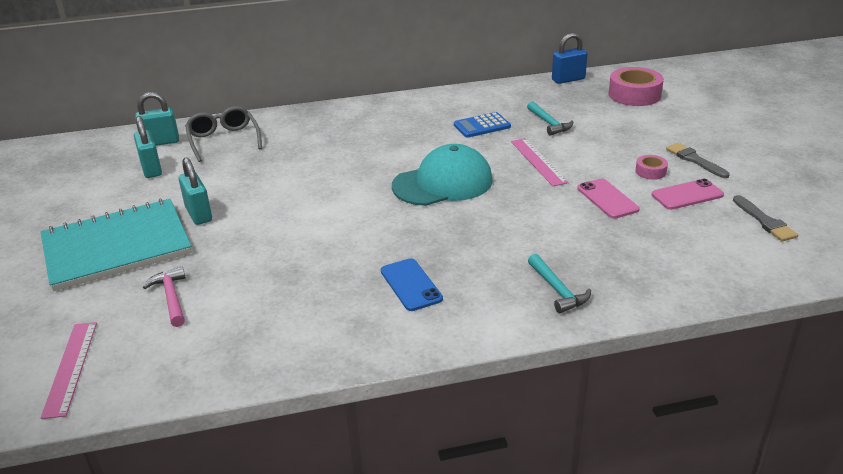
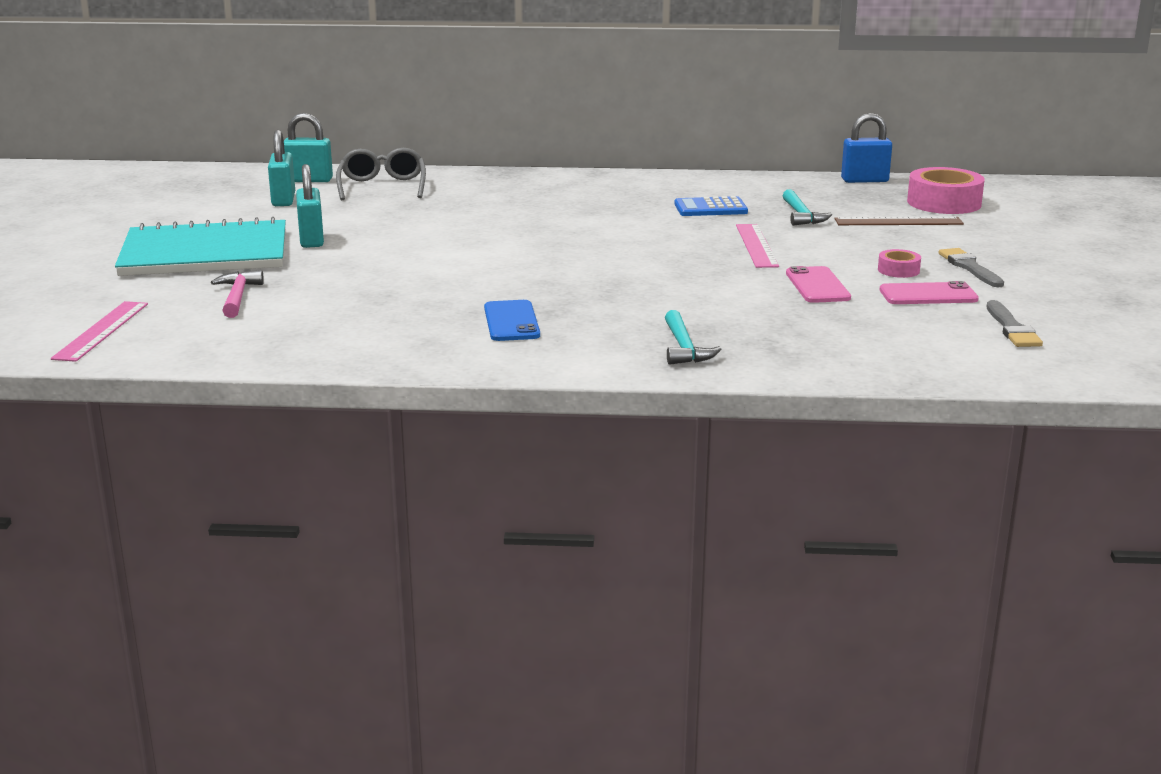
camera: 15 degrees right, 10 degrees down
turquoise cap [392,144,493,206] -> none
none -> brown ruler [834,217,964,225]

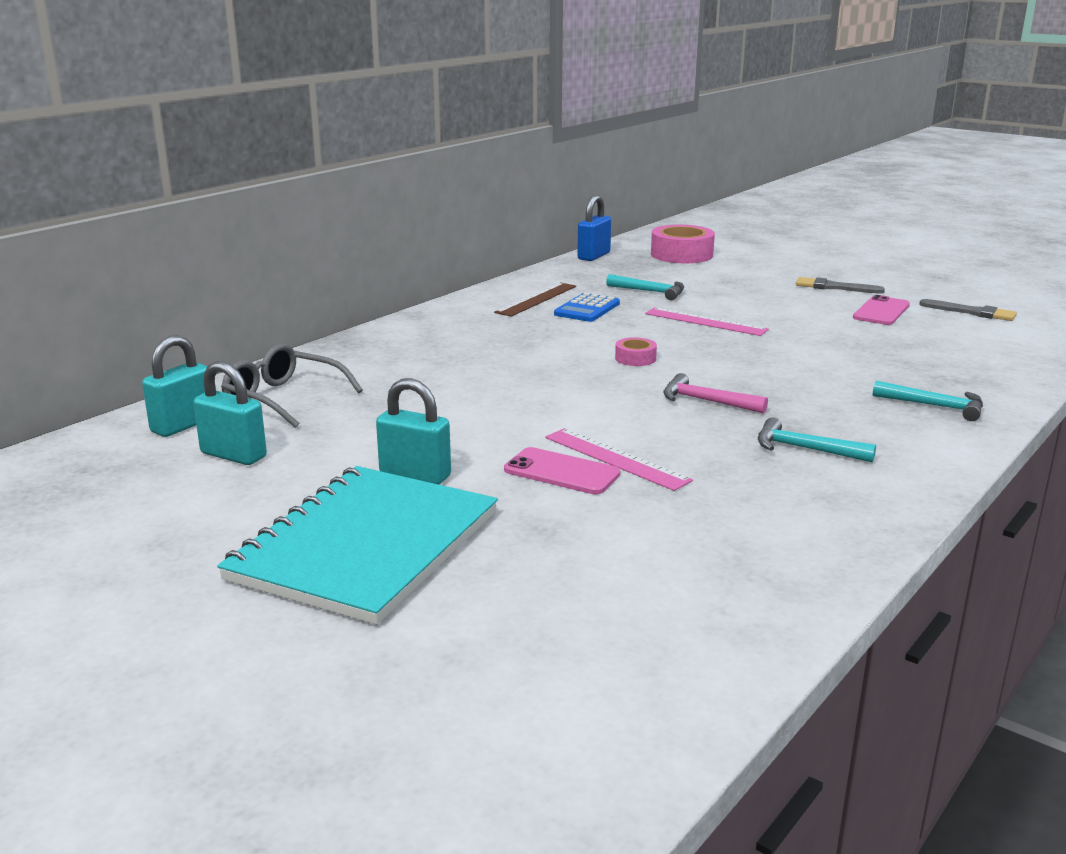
camera: 55 degrees left, 0 degrees up
pink ruler [51,301,148,362] -> pink ruler moved to [545,428,693,491]
pink hammer [211,270,264,318] -> pink hammer moved to [663,373,768,413]
blue phone [484,300,540,341] -> turquoise hammer [758,417,876,463]
pink phone [786,266,851,303] -> pink phone moved to [504,447,620,494]
brown ruler [834,217,964,225] -> brown ruler moved to [494,282,576,317]
pink tape [878,249,921,278] -> pink tape moved to [615,337,657,366]

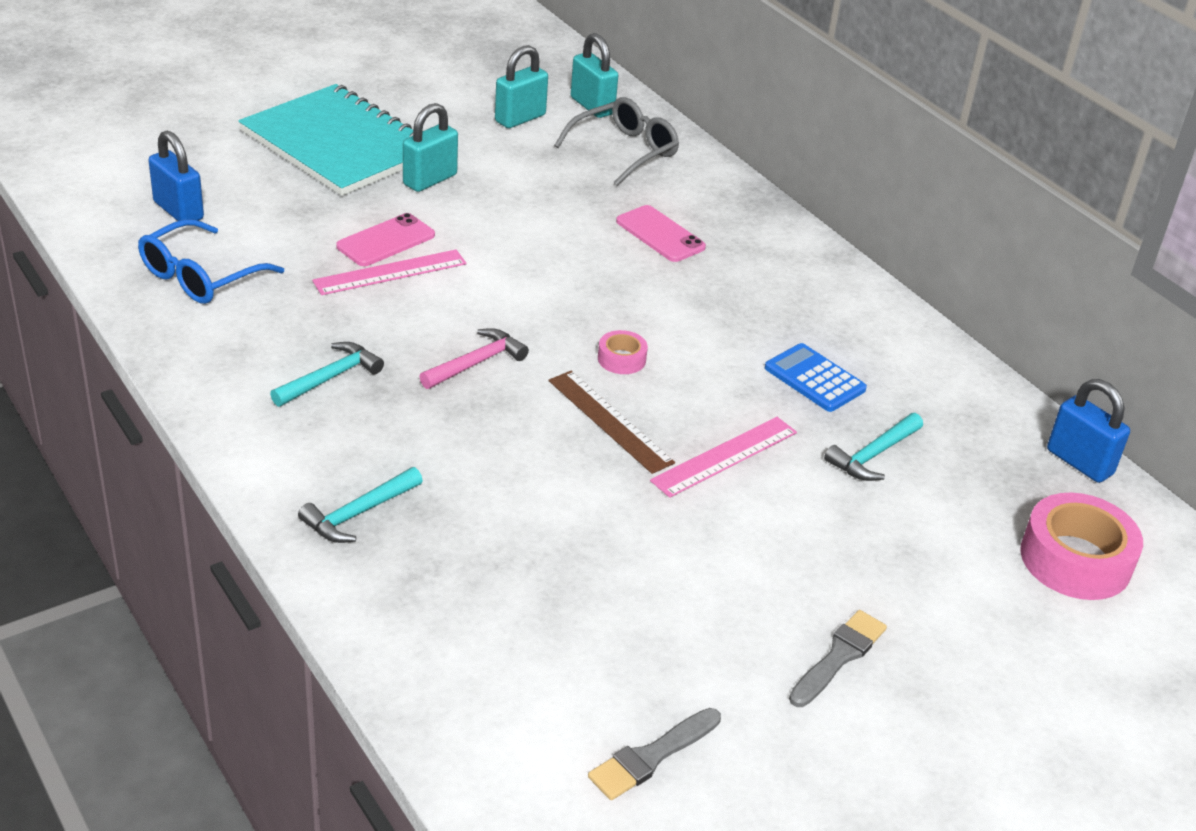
camera: 105 degrees right, 15 degrees up
brown ruler [494,282,576,317] -> brown ruler moved to [549,371,675,474]
pink phone [853,295,910,325] -> pink phone moved to [616,205,706,262]
none -> blue glasses [138,219,284,304]
none -> blue padlock [148,130,204,221]

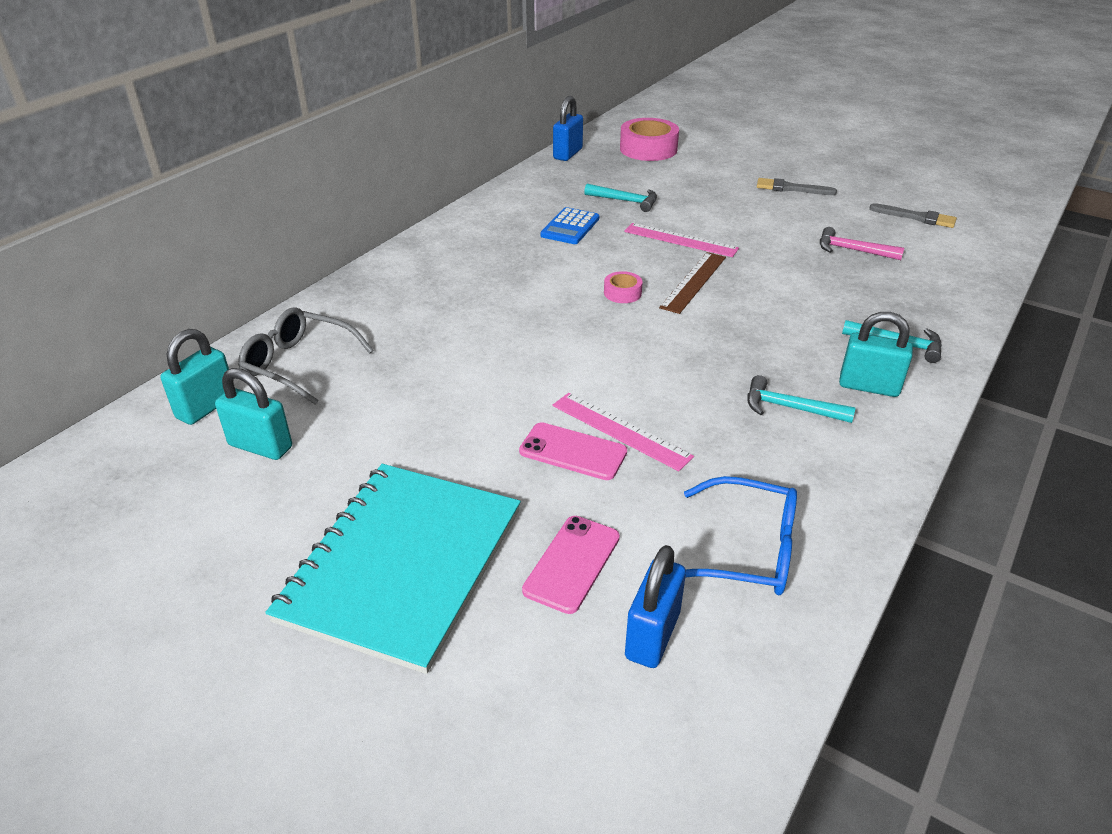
camera: 110 degrees left, 0 degrees up
turquoise padlock [403,103,458,192] -> turquoise padlock moved to [839,312,913,397]
pink hammer [419,328,529,389] -> pink hammer moved to [820,227,904,260]
pink phone [616,205,706,262] -> pink phone moved to [522,516,620,614]

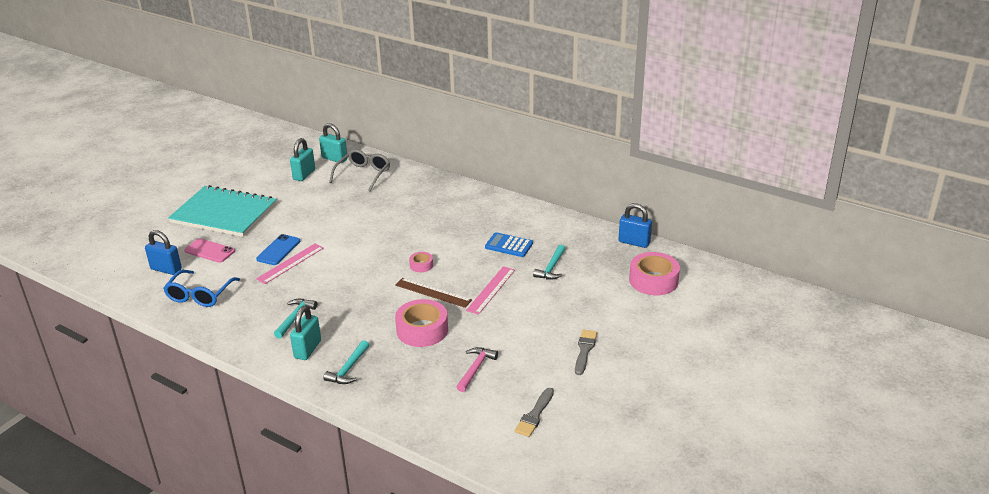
camera: 90 degrees right, 5 degrees down
pink phone [519,422,627,480] -> blue phone [256,234,300,265]
none -> pink tape [395,299,448,347]

